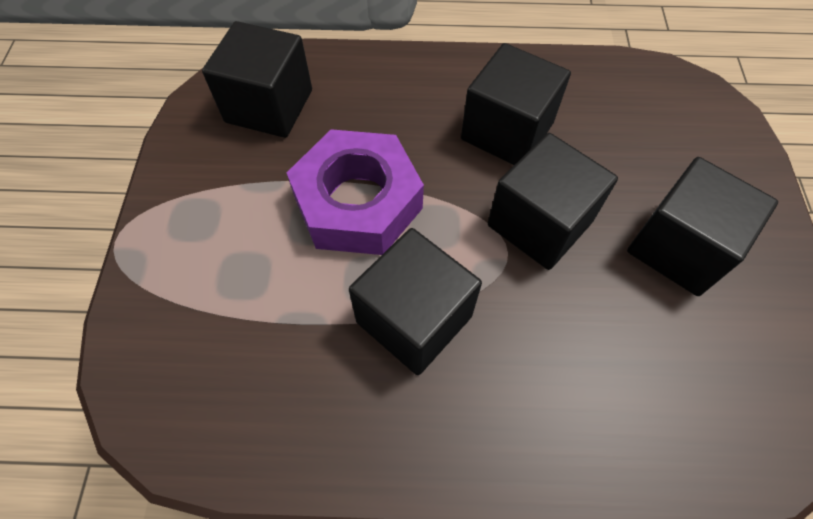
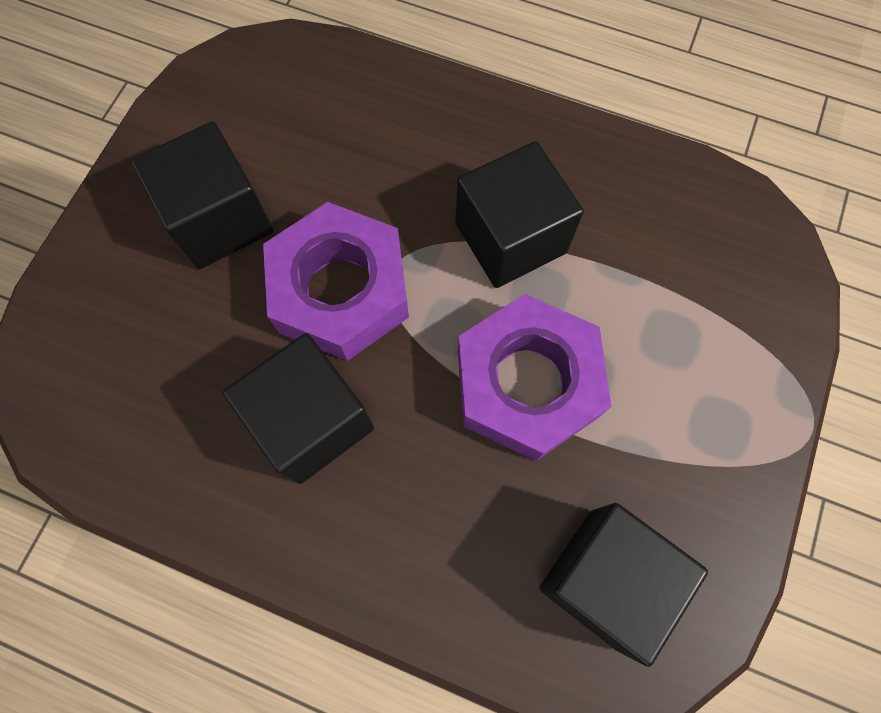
camera: 160 degrees left, 10 degrees up
black cube [488,133,618,270] -> purple nut [263,202,409,361]

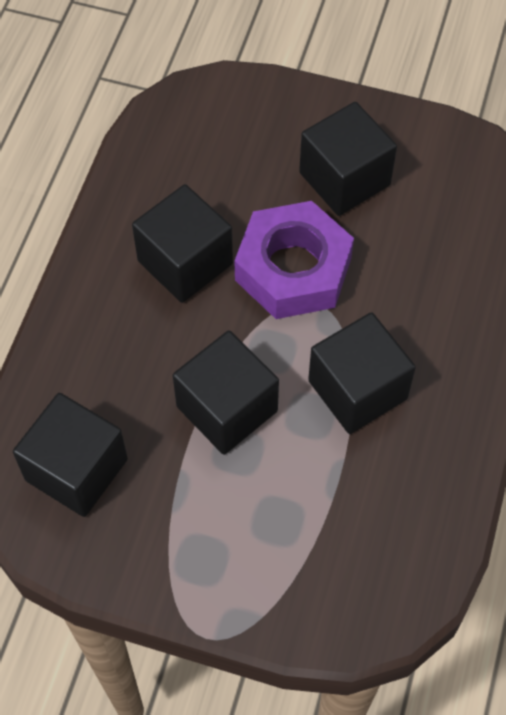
camera: 85 degrees right, 10 degrees down
purple nut [458,294,611,461] -> black cube [173,331,279,455]

